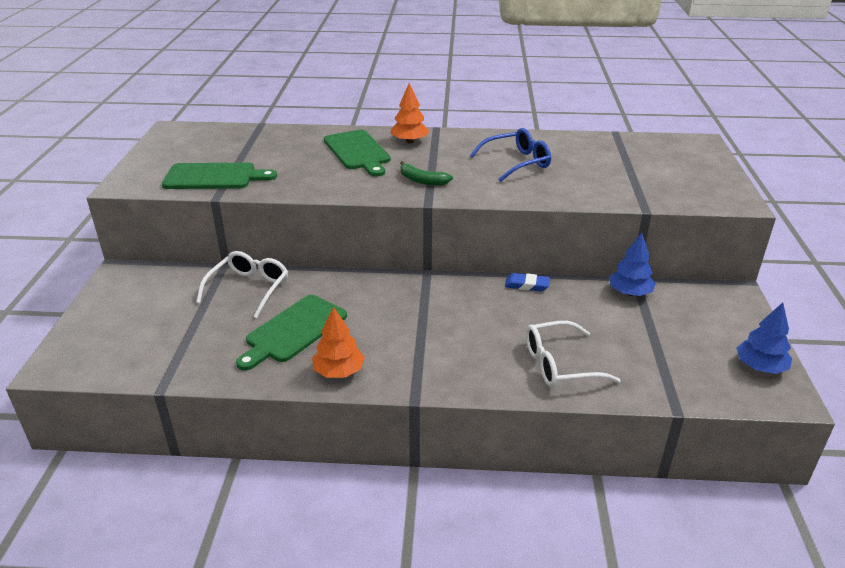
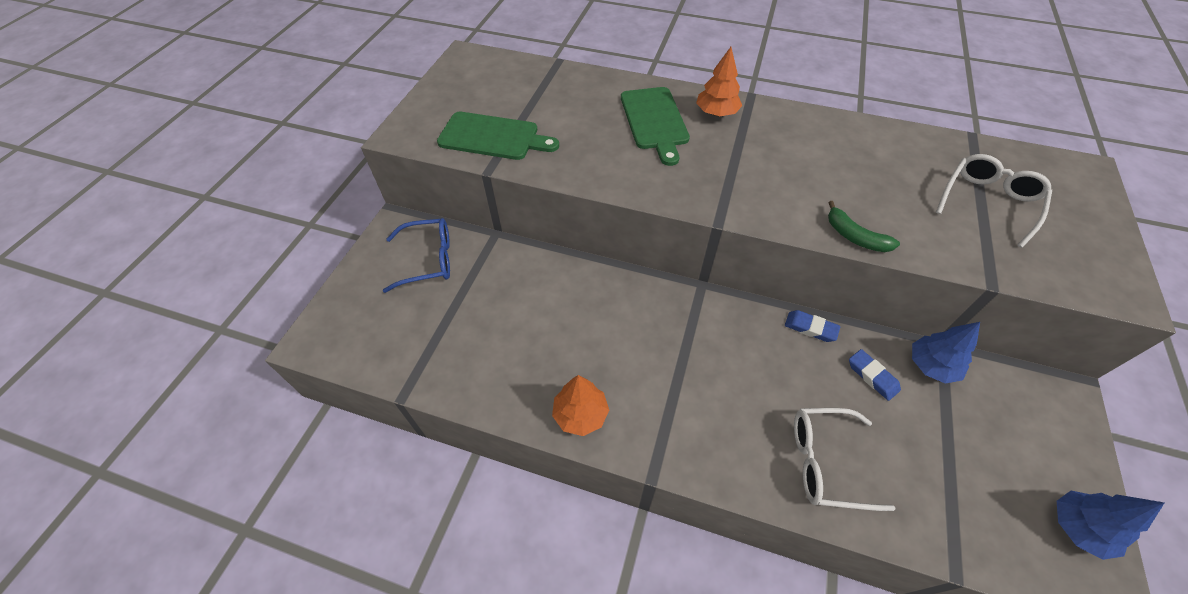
camera: 15 degrees right, 20 degrees up
white glasses [196,251,288,318] -> white glasses moved to [936,154,1052,248]
green cutting board [236,295,347,371] -> none
green banana [400,161,453,186] -> green banana moved to [828,201,900,252]
blue glasses [470,128,551,182] -> blue glasses moved to [383,218,450,293]
none -> blue eraser [849,349,901,401]

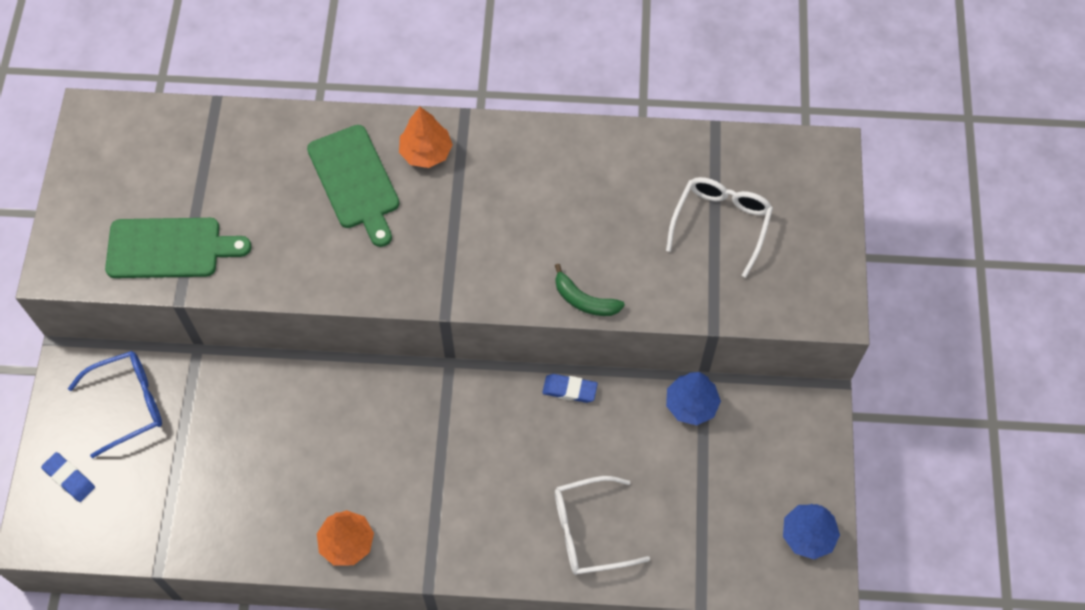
camera: 15 degrees left, 10 degrees up
blue eraser [849,349,901,401] -> blue eraser moved to [41,452,95,502]

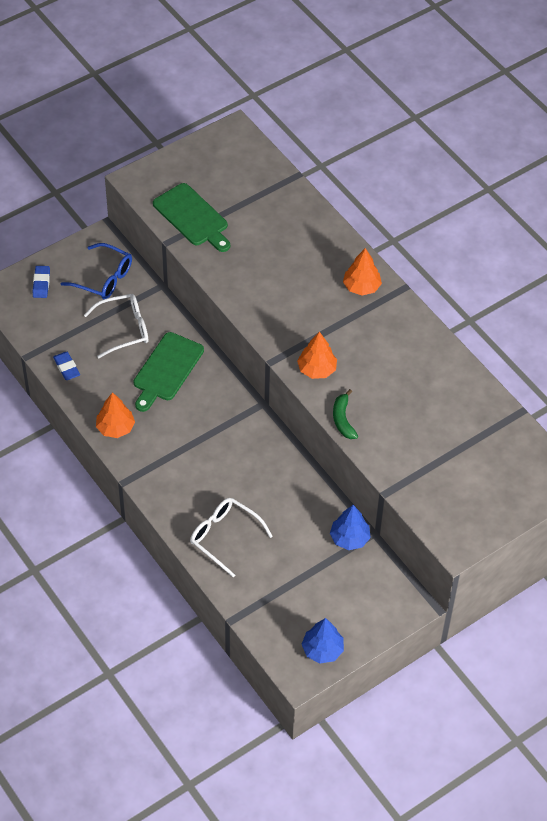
camera: 50 degrees right, 10 degrees down
green cutting board [307,125,399,247] -> green cutting board moved to [134,332,204,412]
blue eraser [542,374,598,403] -> blue eraser moved to [53,352,80,380]
white glasses [666,177,773,278] -> white glasses moved to [84,294,148,358]
none -> orange tree [297,332,337,379]

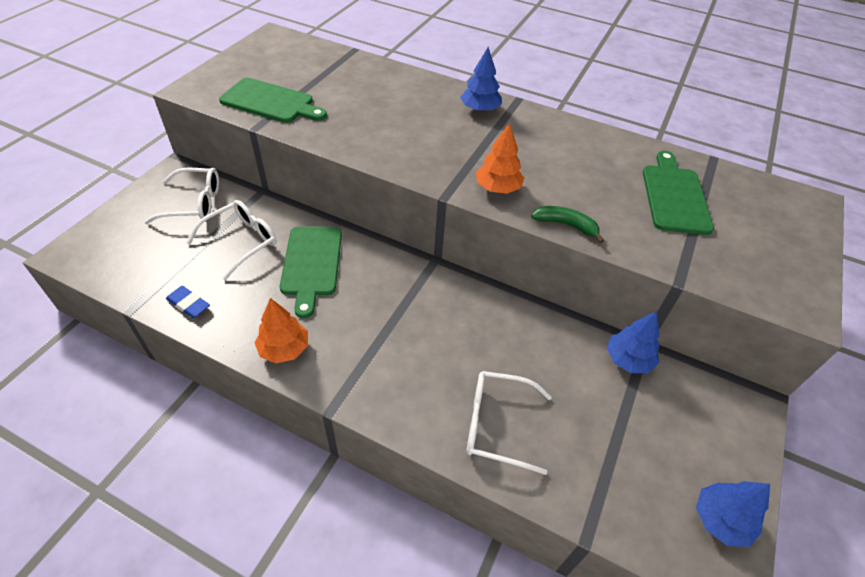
camera: 30 degrees left, 5 degrees down
blue eraser [33,266,50,298] -> none
blue glasses [61,243,132,299] -> white glasses [144,168,219,224]
green banana [333,389,358,439] -> green banana turned 150 degrees clockwise [531,206,604,243]
orange tree [343,248,382,296] -> blue tree [460,47,502,112]
none -> green cutting board [643,151,714,235]

